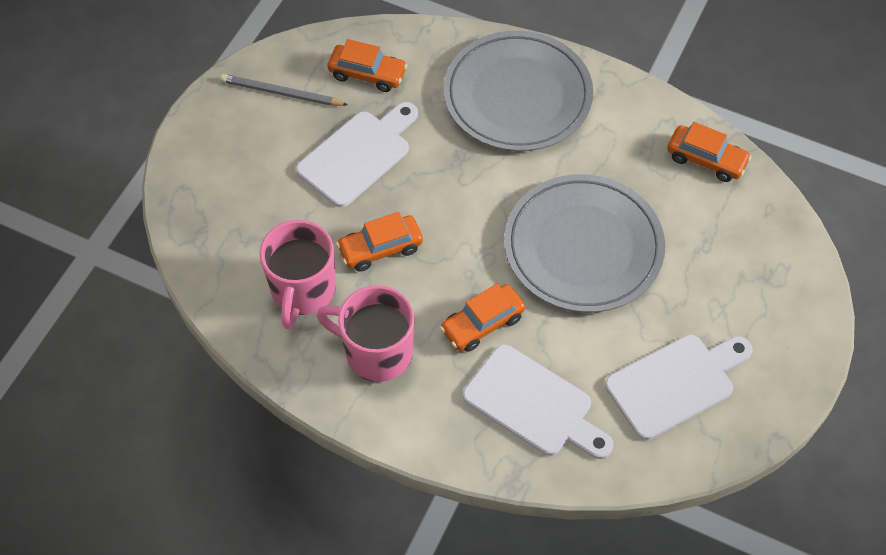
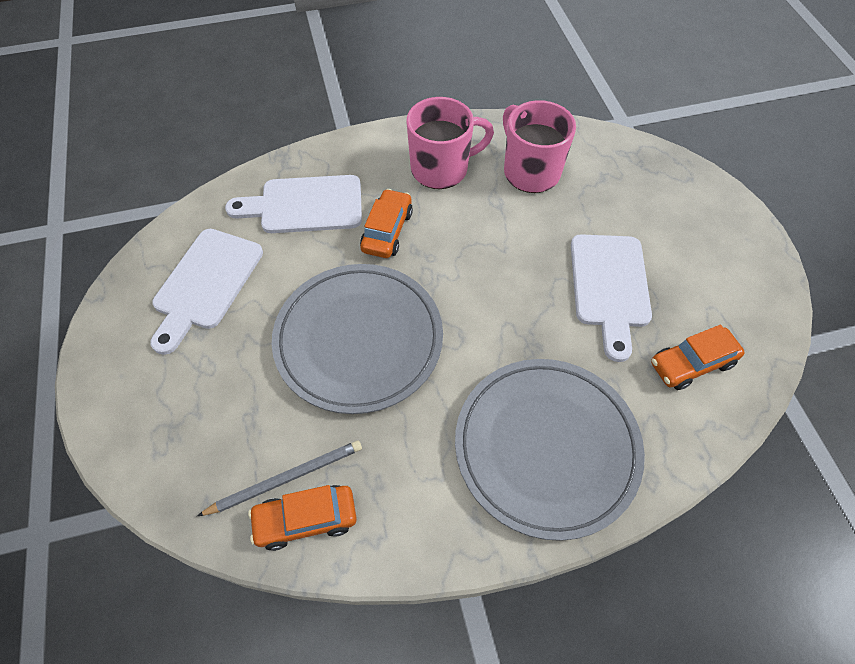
camera: 140 degrees right, 0 degrees up
grey pencil [220,74,348,106] -> grey pencil moved to [197,440,362,516]
orange car [336,212,423,271] -> none

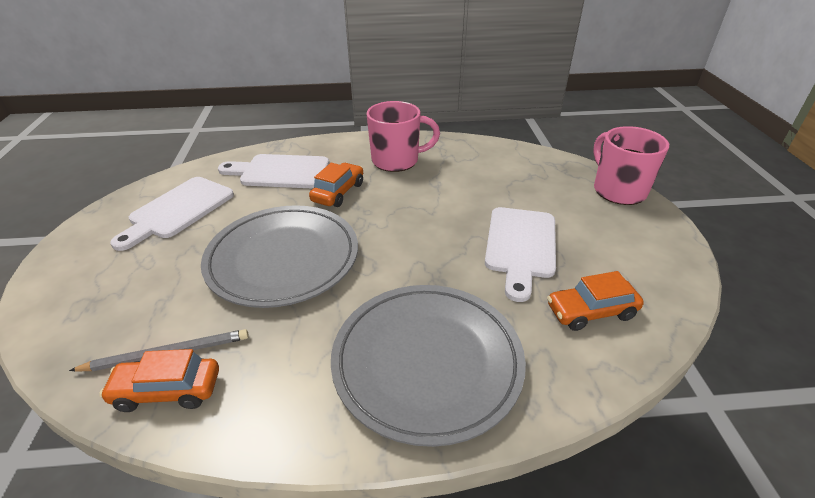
camera: 10 degrees right, 20 degrees down
pink mug [503,100,576,193] -> pink mug moved to [593,126,669,205]

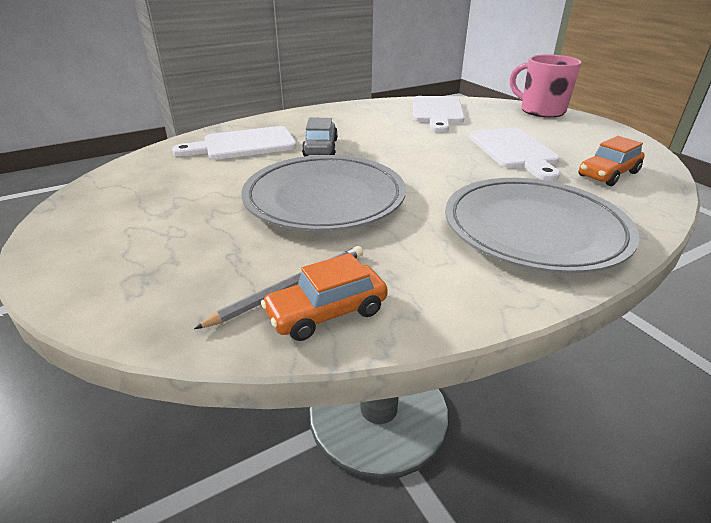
camera: 25 degrees left, 5 degrees down
white cutting board [110,177,234,251] -> white cutting board moved to [413,96,464,132]
orange car [309,163,363,207] -> grey car [302,118,338,156]
pink mug [367,101,440,172] -> none

